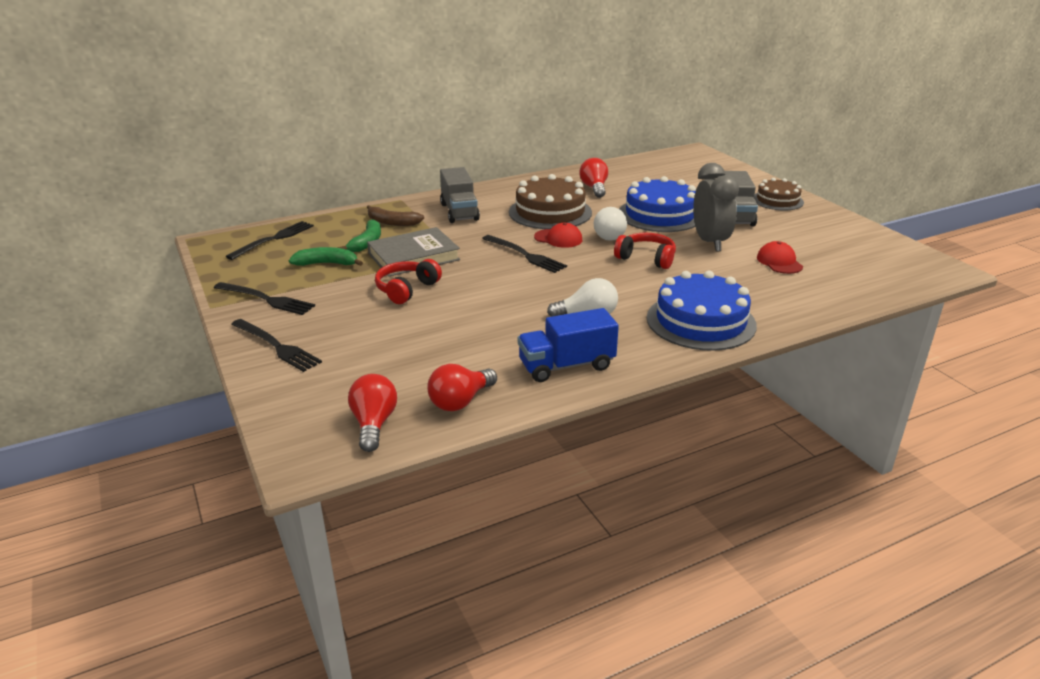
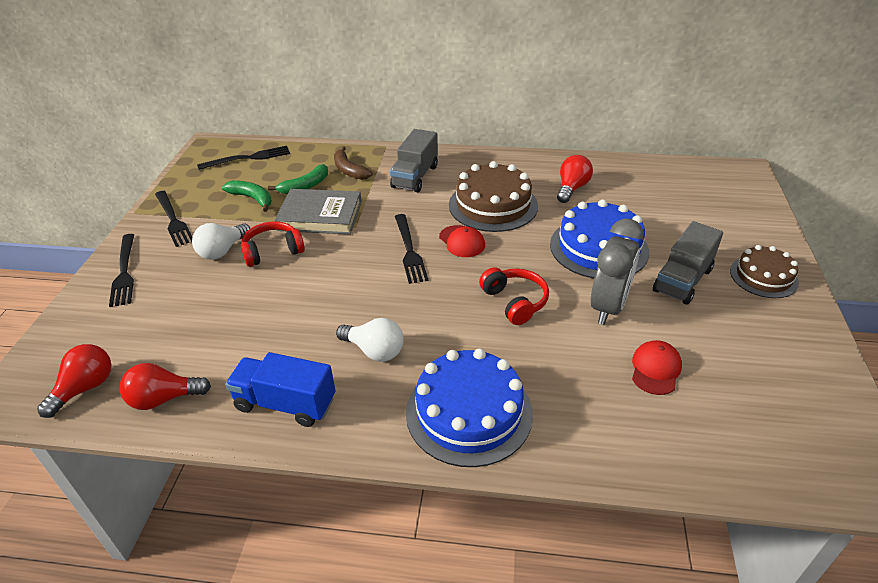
camera: 35 degrees right, 10 degrees up
white light bulb [594,207,627,241] -> white light bulb moved to [192,223,251,260]

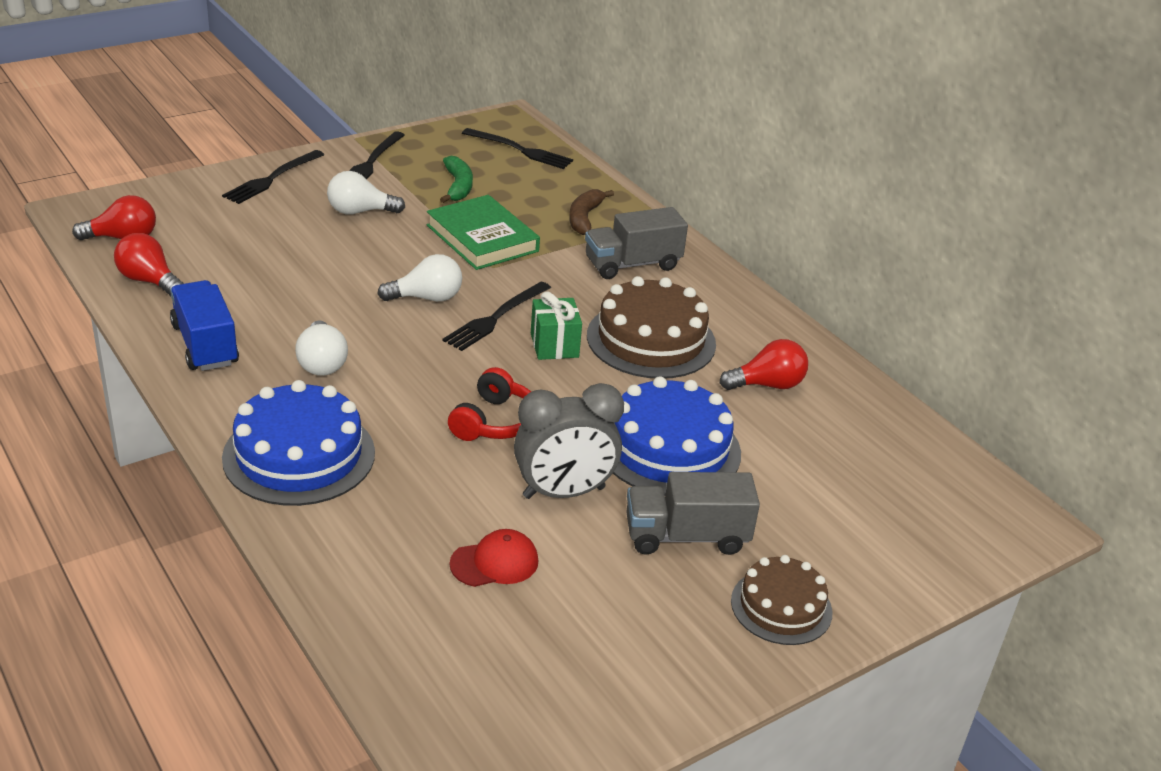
camera: 45 degrees right, 5 degrees down
red headphones [241,221,305,267] -> none
green banana [268,164,328,194] -> none
grey book [275,189,362,234] -> green book [427,195,540,270]
red cap [439,225,485,257] -> green gift [531,292,582,360]
none -> white light bulb [378,254,462,302]

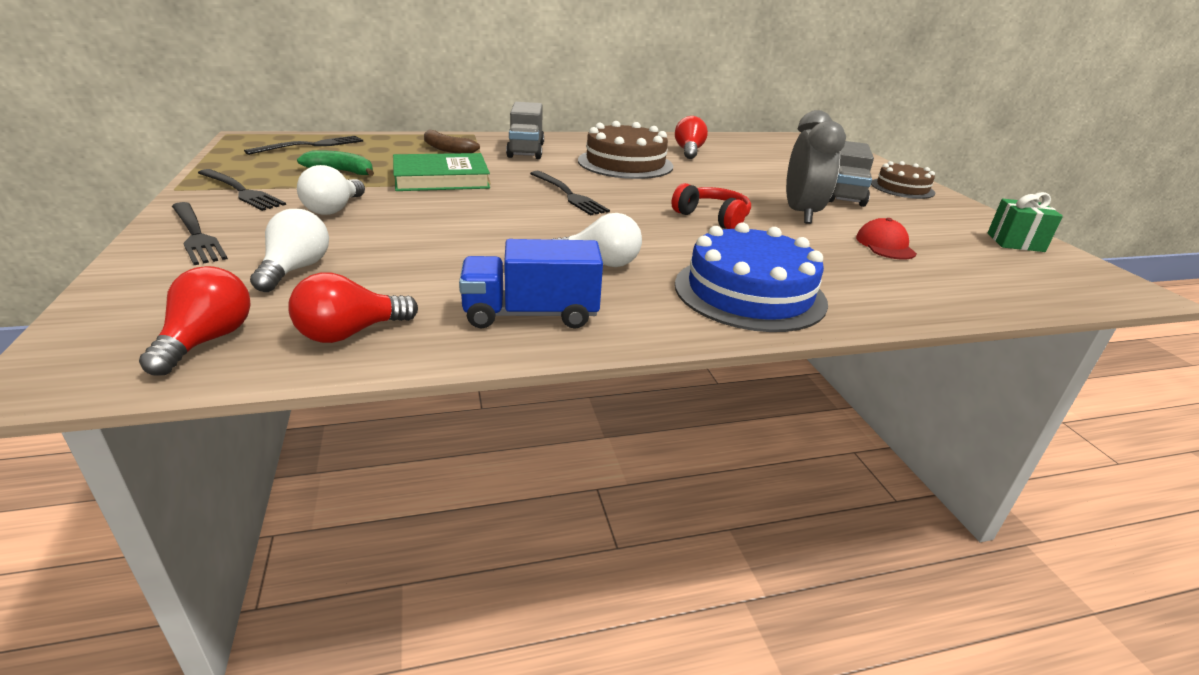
camera: 70 degrees left, 5 degrees down
white light bulb [378,254,462,302] -> white light bulb moved to [250,209,329,292]
green gift [531,292,582,360] -> green gift moved to [988,192,1063,252]
blue cake [613,376,741,494] -> none

